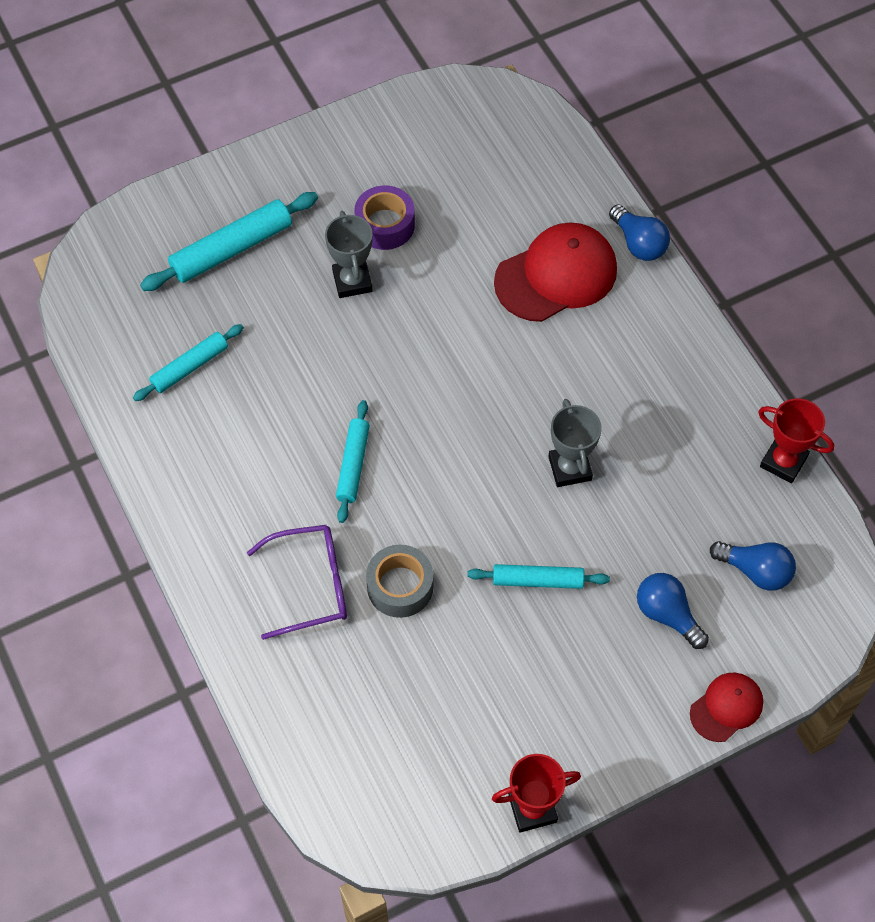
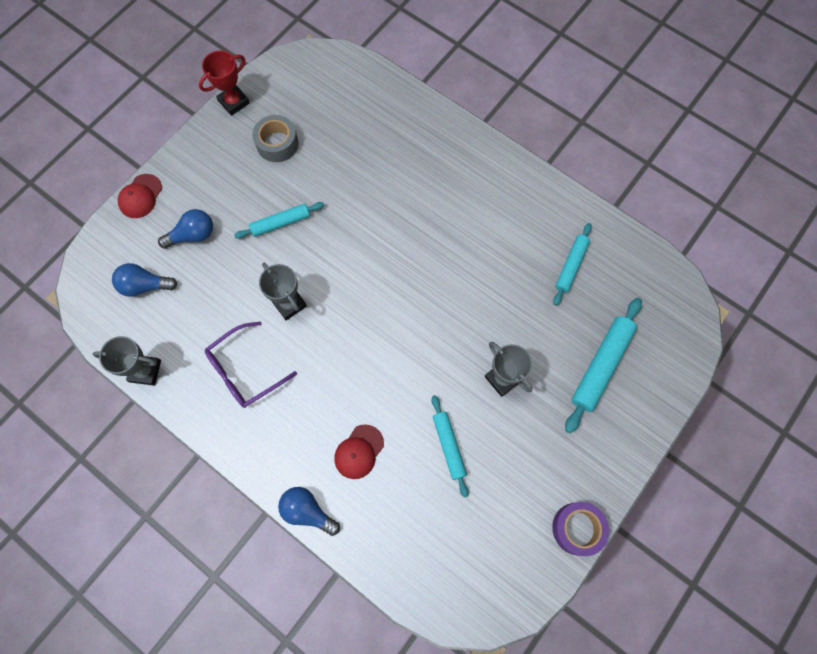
camera: 155 degrees right, 10 degrees up
purple glasses [247,525,347,640] -> purple glasses moved to [205,322,297,408]
turquoise rolling pin [336,400,370,523] -> turquoise rolling pin moved to [432,395,468,498]
purple tape [354,185,415,250] -> purple tape moved to [552,502,609,556]
grey tape [366,545,433,618] -> grey tape moved to [252,115,299,162]
red cap [494,223,617,322] -> red cap [334,425,384,479], size x0.55
blue light bulb [637,573,709,649] -> blue light bulb turned 45 degrees counterclockwise [158,209,213,249]
red trophy [758,398,834,483] -> grey trophy [93,336,161,385]

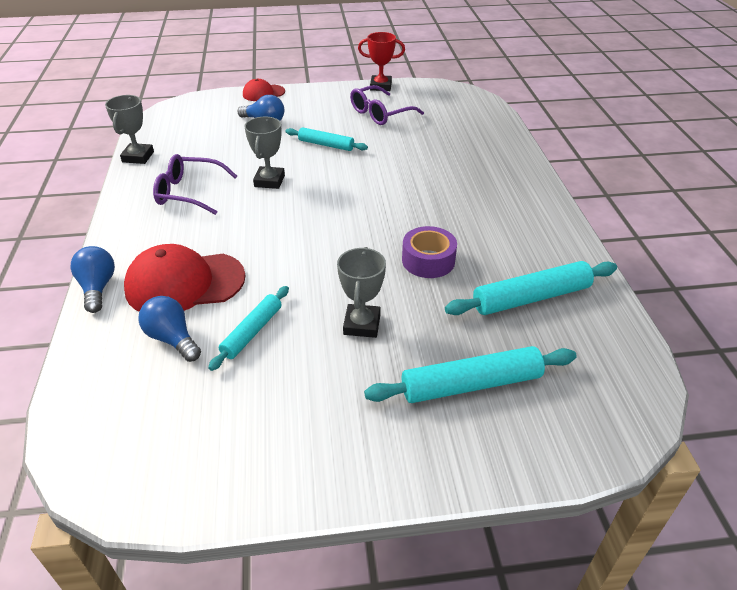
camera: 45 degrees right, 30 degrees down
grey trophy [93,336,161,385] -> grey trophy turned 45 degrees clockwise [105,95,154,164]
blue light bulb [112,263,178,297] -> blue light bulb moved to [138,296,201,362]
grey tape [252,115,299,162] -> purple glasses [350,85,424,125]
red cap [334,425,384,479] -> red cap [124,244,246,311], size x1.83
purple tape [552,502,609,556] -> purple tape moved to [402,226,457,278]
turquoise rolling pin [553,223,592,305] -> turquoise rolling pin [445,261,617,315], size x1.57

